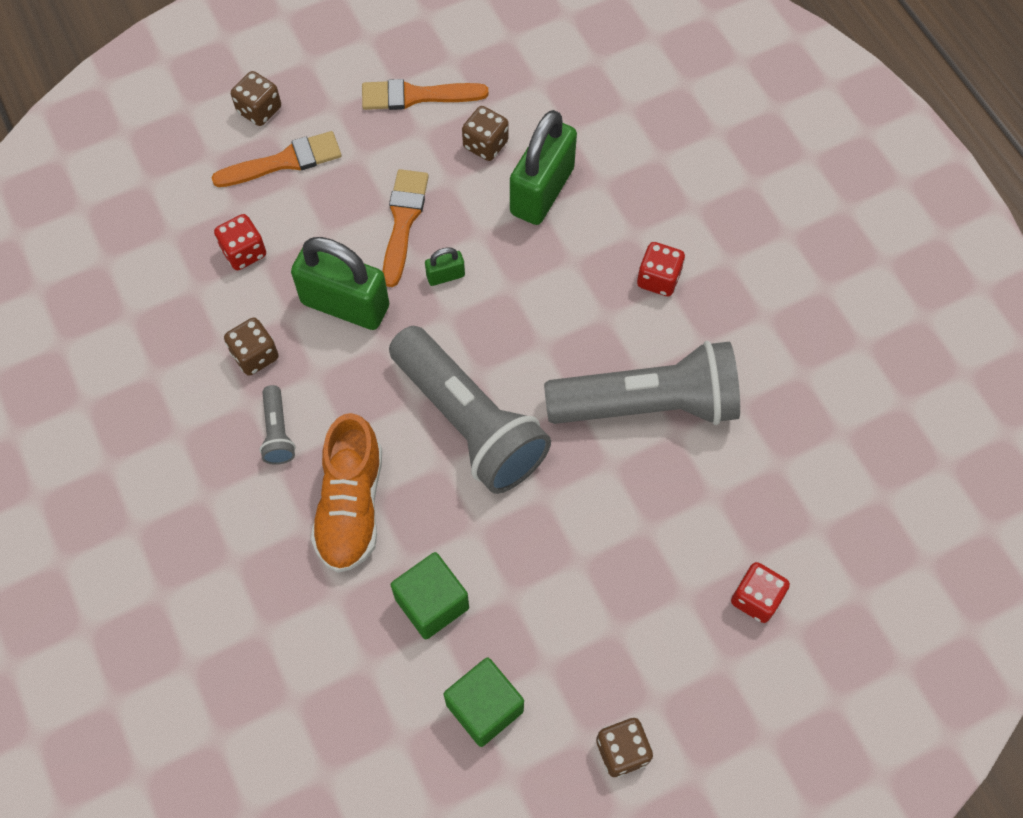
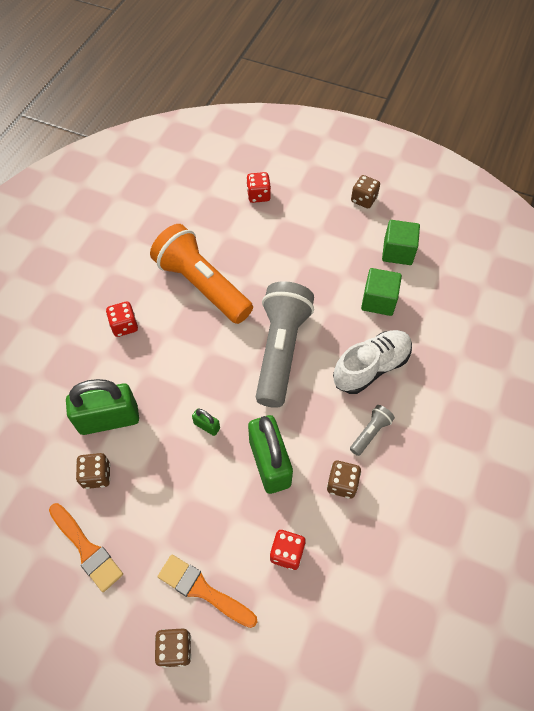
camera: 130 degrees left, 5 degrees down
orange shoe [311,413,382,573] -> white shoe [333,330,412,394]
orange brush [382,169,429,287] -> none
grey flashlight [544,341,740,425] -> orange flashlight [150,224,253,324]

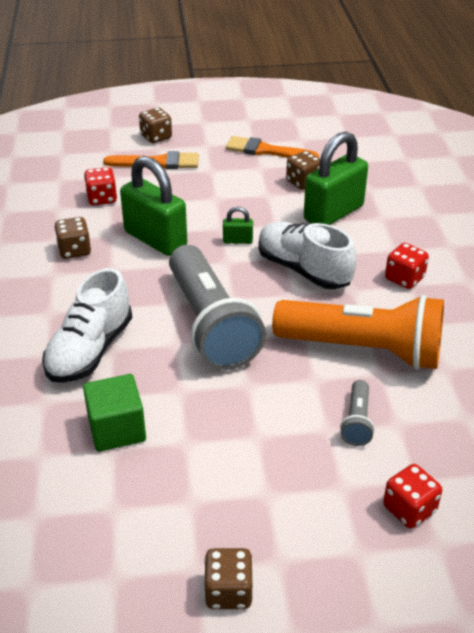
camera: 150 degrees right, 20 degrees down
grey flashlight [350,405,395,456] -> grey flashlight moved to [340,380,375,446]
green cube [382,220,420,265] -> none
none -> white shoe [258,222,356,289]

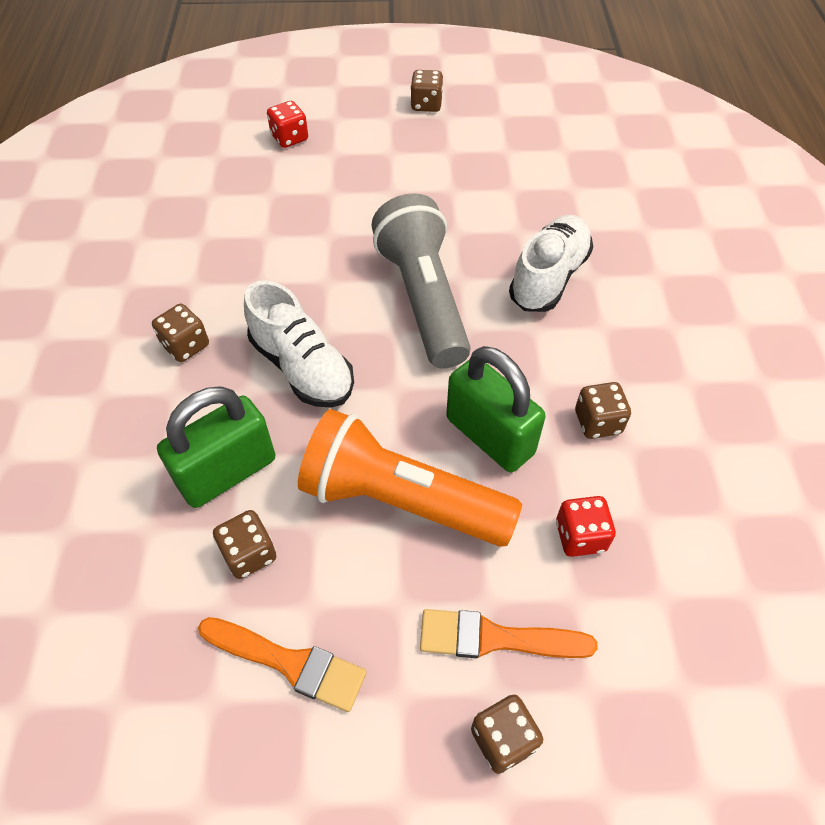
camera: 175 degrees left, 15 degrees up
green cube [83,374,146,452] -> none
green padlock [223,207,253,244] -> none
orange flashlight [272,295,444,370] -> orange flashlight moved to [298,409,522,547]
grey flashlight [340,380,375,446] -> none
red dice [385,243,429,289] -> brown dice [152,304,209,362]

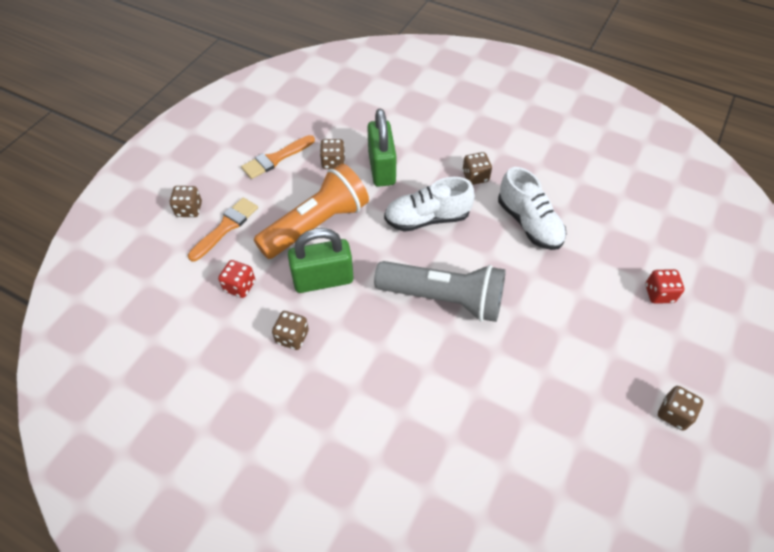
camera: 120 degrees right, 0 degrees up
white shoe [509,215,593,312] -> white shoe moved to [498,167,567,250]

